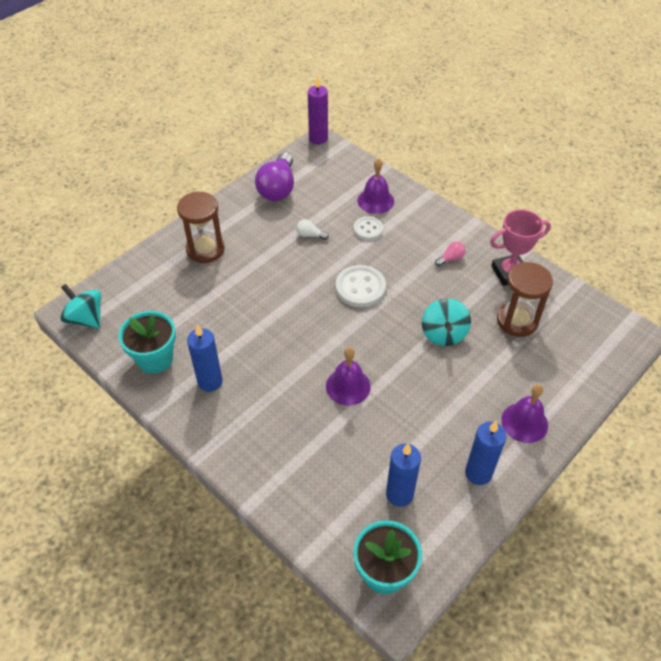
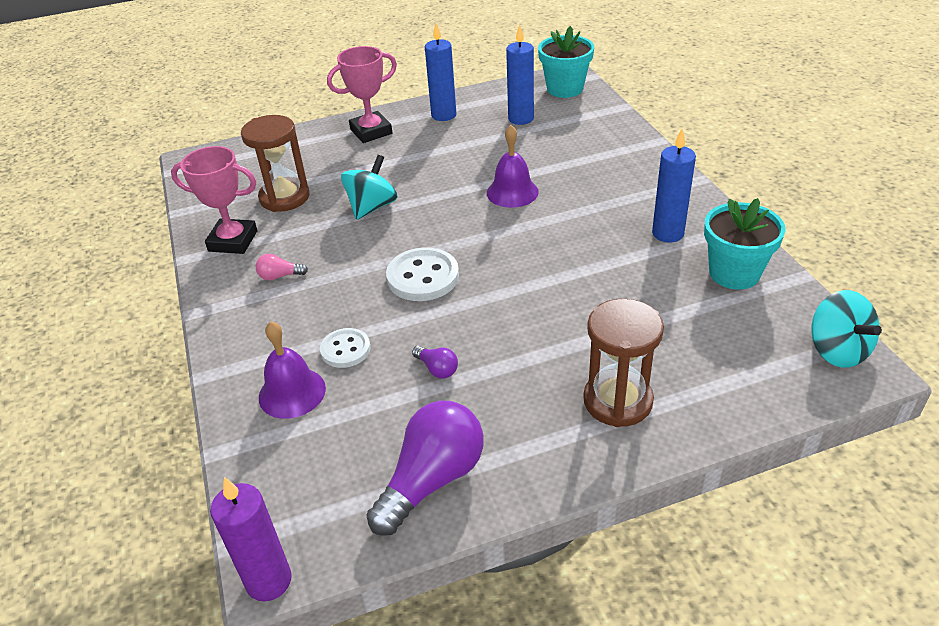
camera: 150 degrees left, 10 degrees down
white light bulb [296,219,329,240] -> purple light bulb [412,346,458,378]
purple bell [501,384,548,443] -> pink trophy [327,46,397,143]

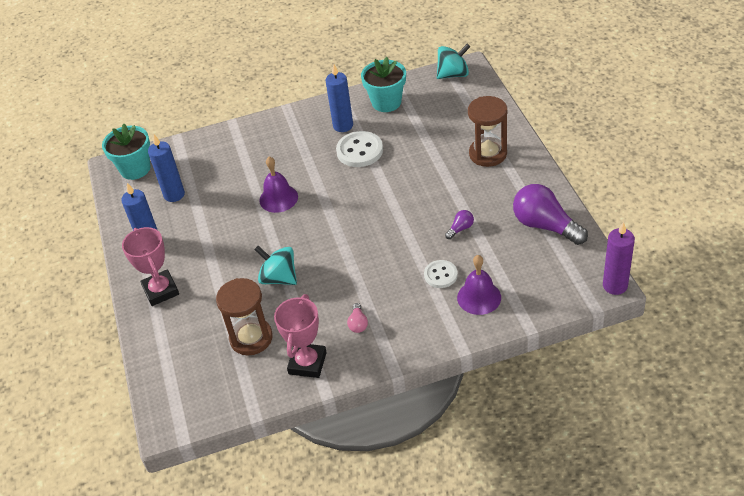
camera: 85 degrees left, 5 degrees up
white button [386,248,459,301] -> white button moved to [336,131,383,167]

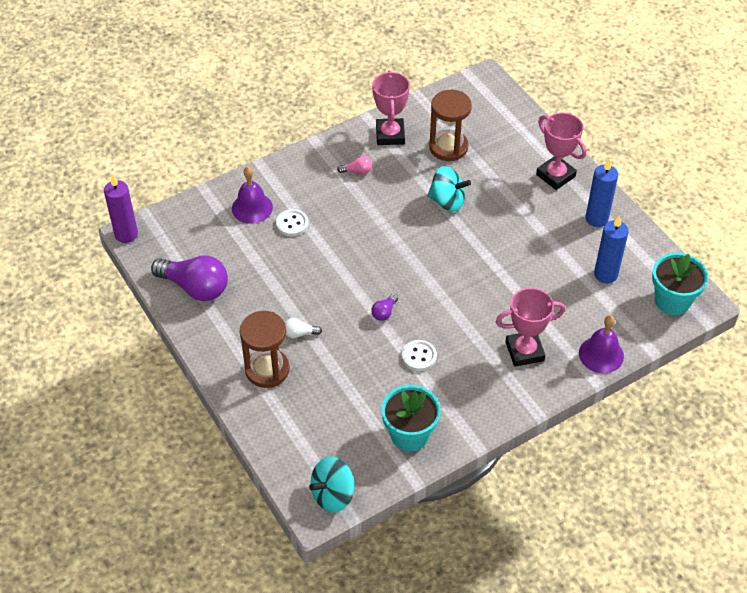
camera: 160 degrees right, 5 degrees up
purple bell [259,157,298,213] -> purple bell moved to [579,315,624,373]
blue candle [326,64,353,132] -> none
white button [336,131,383,167] -> white button [402,340,437,371], size x0.63
pink light bulb [347,303,368,333] -> pink light bulb turned 105 degrees clockwise [337,156,372,174]
purple light bulb [445,210,474,239] -> purple light bulb moved to [371,294,398,321]
none -> white light bulb [285,318,322,338]
none -> pink trophy [496,288,565,367]

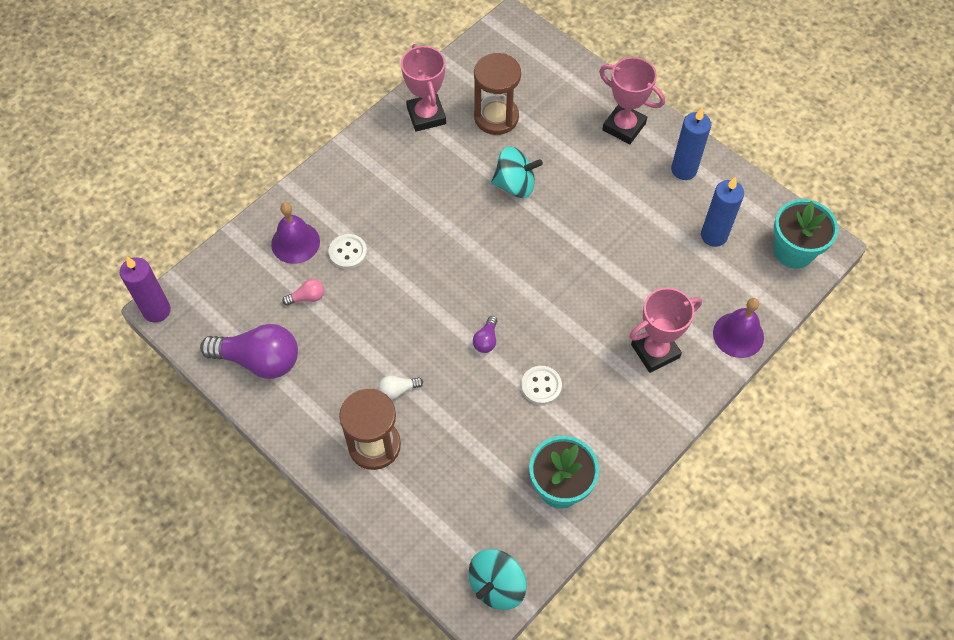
camera: 15 degrees left, 10 degrees up
pink light bulb [337,156,372,174] -> pink light bulb moved to [282,279,324,306]

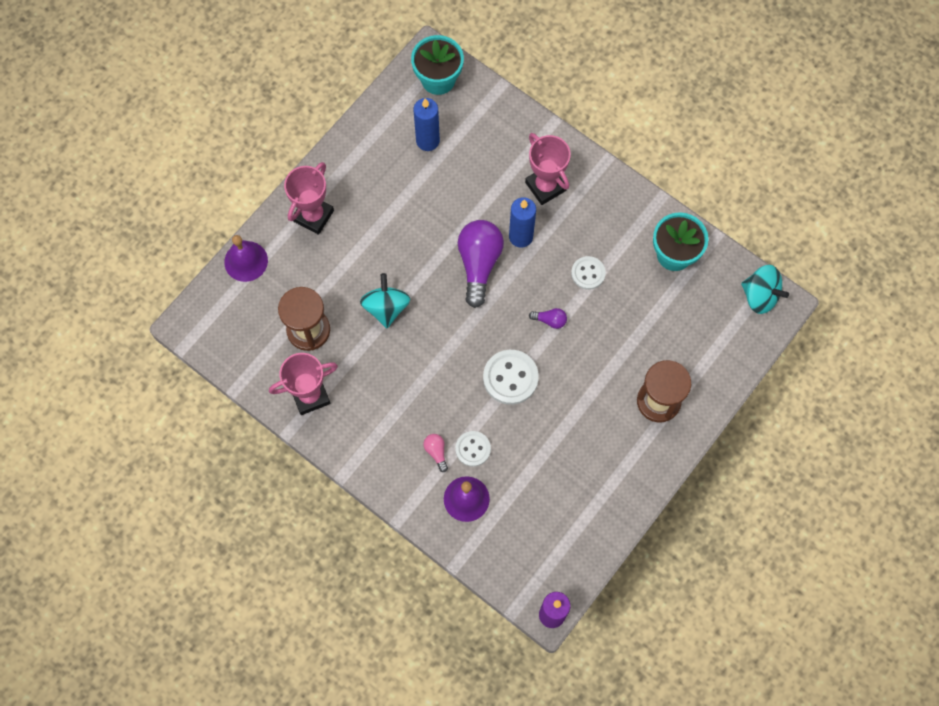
camera: 95 degrees left, 10 degrees up
purple light bulb [200,324,298,379] -> purple light bulb moved to [458,220,504,308]
pink light bulb [282,279,324,306] -> pink light bulb moved to [423,434,448,472]
white light bulb [378,375,423,400] -> none
blue candle [671,108,711,180] -> blue candle moved to [509,197,536,248]
purple bell [713,298,764,358] -> purple bell moved to [224,235,268,282]
none -> white button [483,350,539,405]

